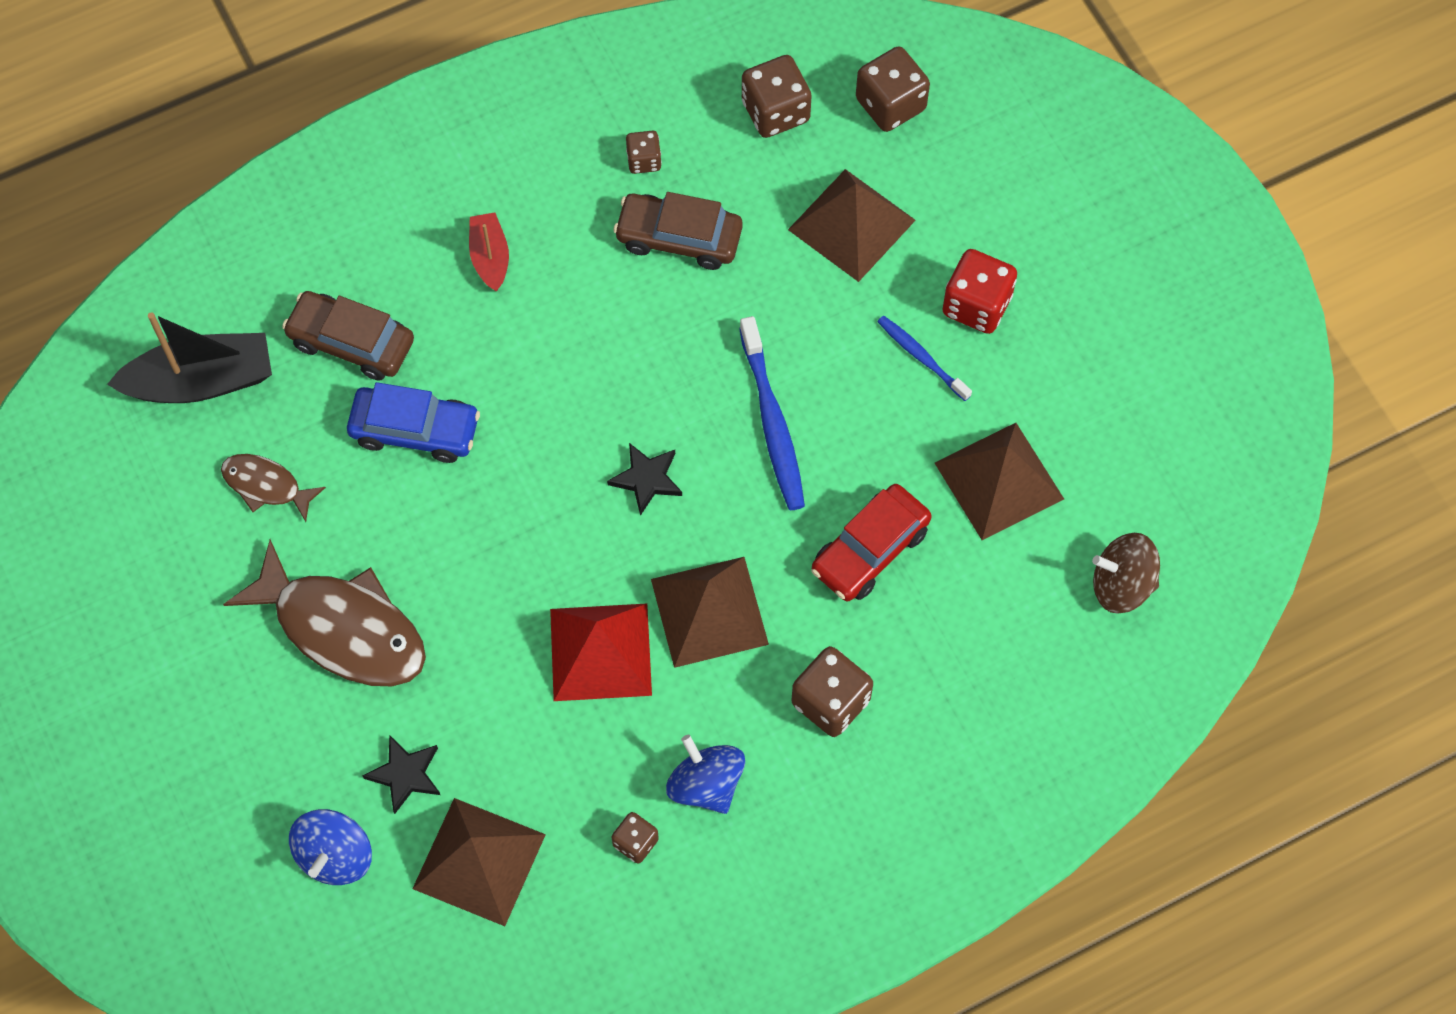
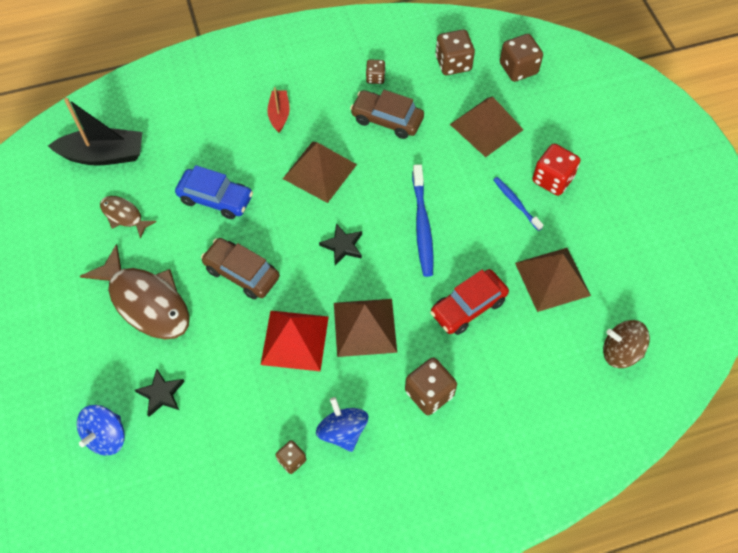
camera: 10 degrees right, 5 degrees down
brown car [282,291,414,381] -> brown car moved to [201,238,280,299]
brown pyramid [412,798,546,926] -> brown pyramid moved to [283,141,357,203]

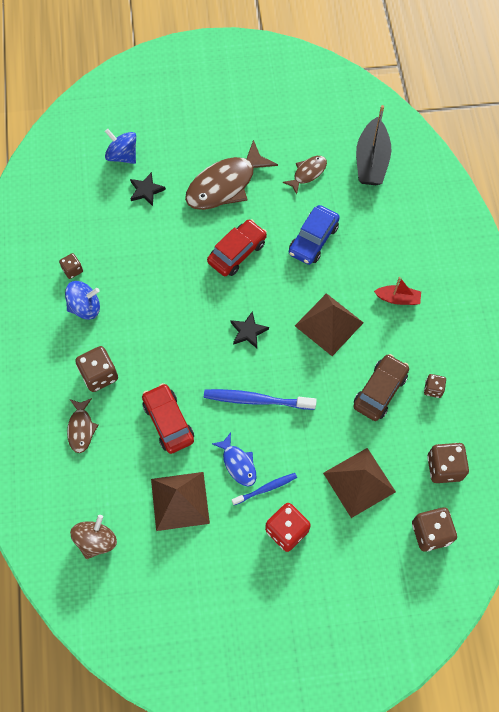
camera: 100 degrees right, 5 degrees up
brown car [201,238,280,299] -> red car [207,219,267,276]
red pyramid [261,310,329,371] -> none
brown pyramid [334,299,397,357] -> none
none -> brown fish [67,398,99,453]
none -> blue fish [212,432,257,487]

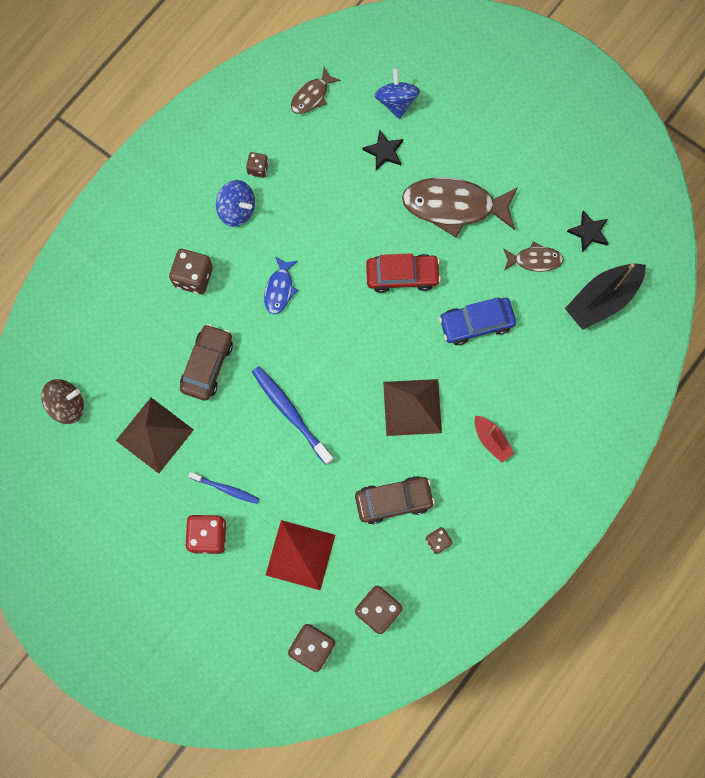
camera: 45 degrees right, 10 degrees up
brown fish [67,398,99,453] -> brown fish moved to [291,67,341,114]
red car [142,383,194,454] -> brown car [180,324,233,401]
blue fish [212,432,257,487] -> blue fish moved to [264,256,298,314]
black star [230,311,269,348] -> black star moved to [567,210,609,252]
brown pyramid [323,448,396,518] -> red pyramid [266,520,335,590]

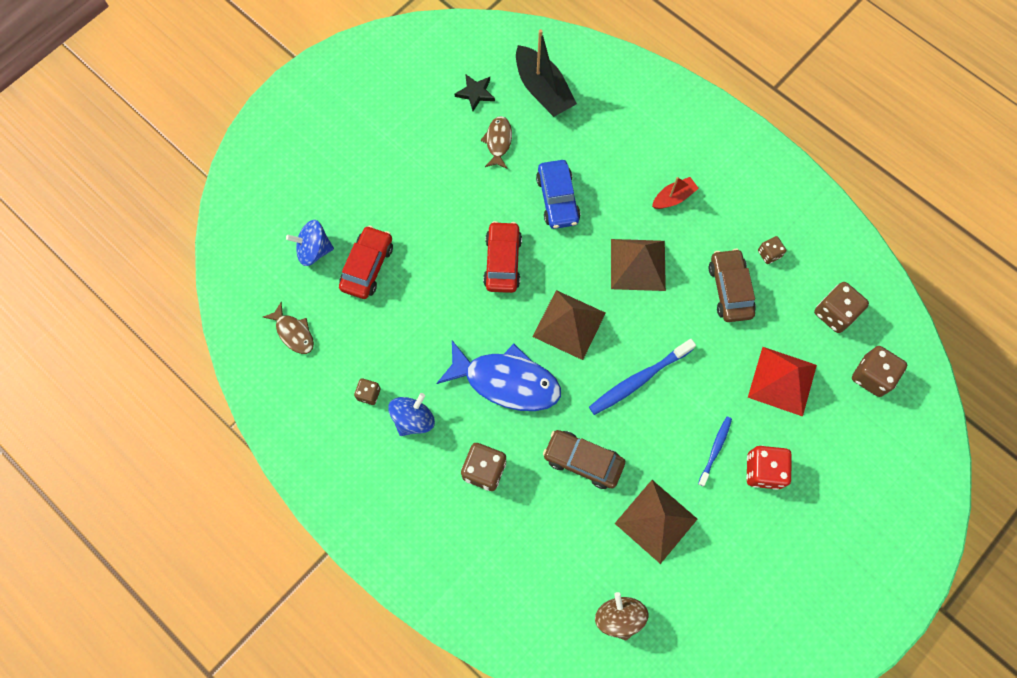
camera: 85 degrees left, 5 degrees down
blue fish [264,256,298,314] -> blue fish [436,341,561,411], size x1.94
black star [363,130,403,170] -> red car [339,226,393,299]
brown fish [402,177,518,238] -> none
none -> brown pyramid [533,290,606,360]

